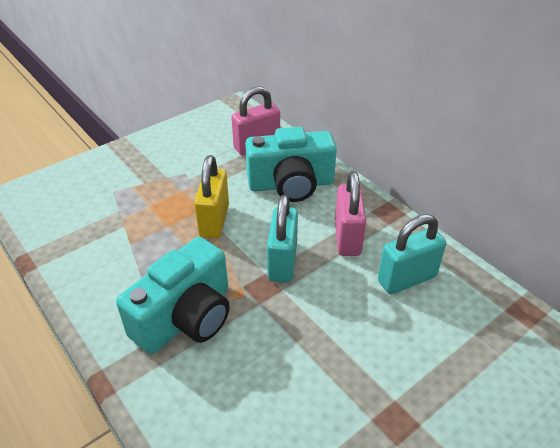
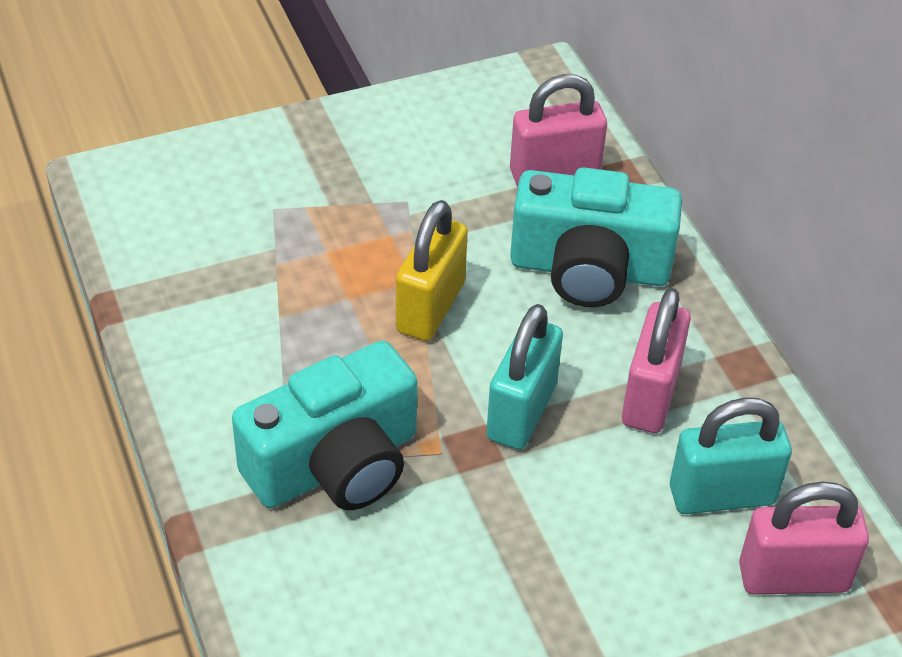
camera: 15 degrees right, 5 degrees up
none -> pink padlock [739,482,869,595]

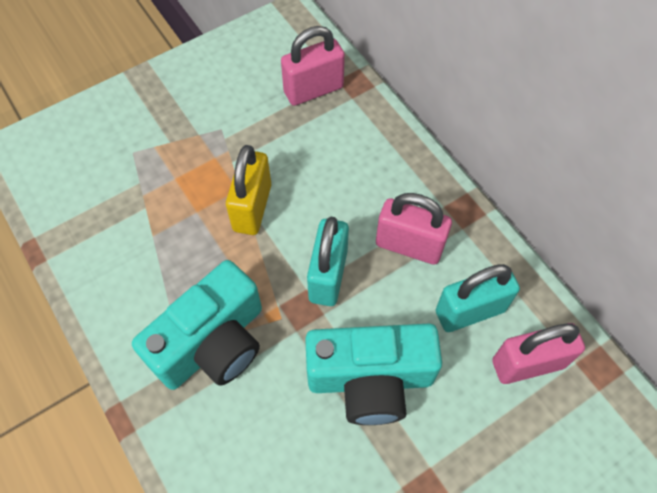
camera: 10 degrees left, 15 degrees up
turquoise camera [510,167,682,307] -> turquoise camera moved to [305,324,442,425]
pink padlock [622,288,691,433] -> pink padlock turned 75 degrees counterclockwise [376,193,452,265]

